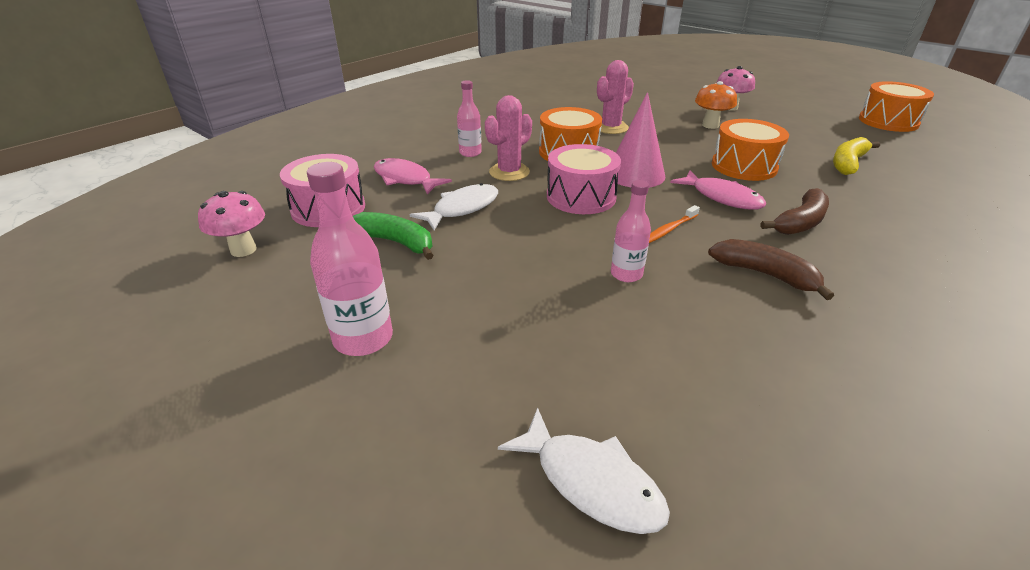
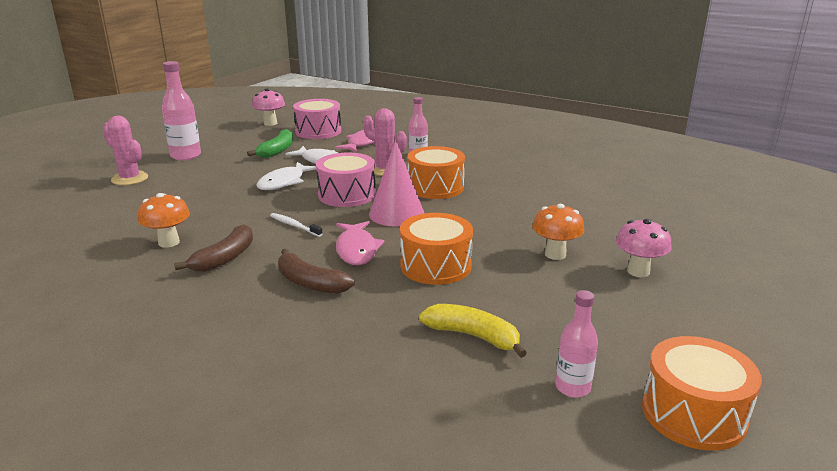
camera: 80 degrees right, 10 degrees down
white fish [498,407,670,534] -> white fish moved to [256,162,316,190]
pink cactus [597,60,634,134] -> pink cactus moved to [103,116,148,185]
pink bottle [611,180,651,282] -> pink bottle moved to [555,290,598,398]
orange toothbrush [649,205,700,243] -> white toothbrush [270,213,323,237]
pink fish [670,170,766,209] -> pink fish turned 45 degrees counterclockwise [336,221,385,265]
none -> orange mushroom [138,193,190,248]

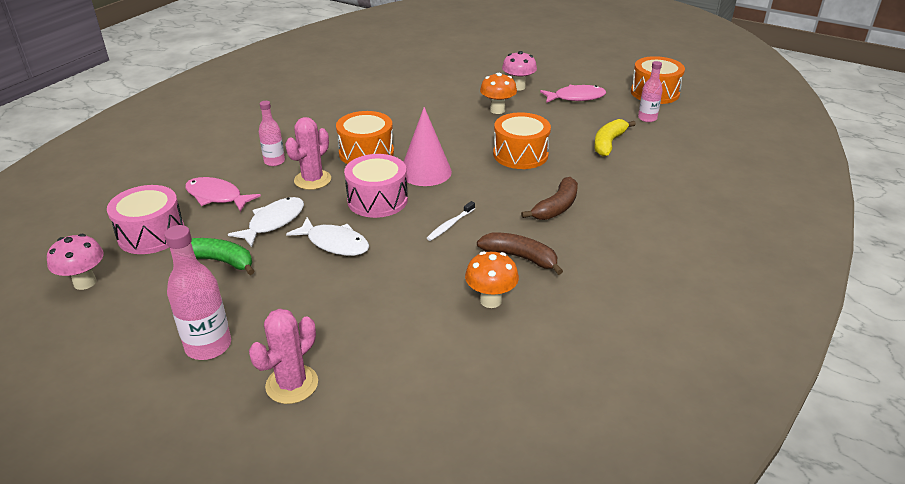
camera: 90 degrees left, 10 degrees up
pink fish [336,221,385,265] -> pink fish moved to [540,85,606,103]

